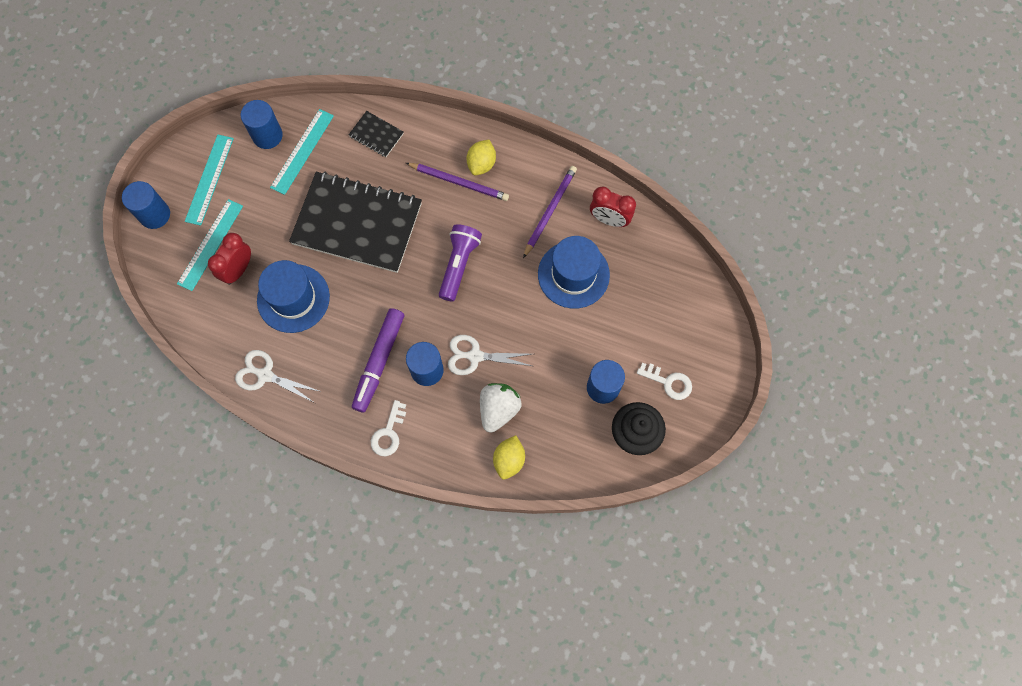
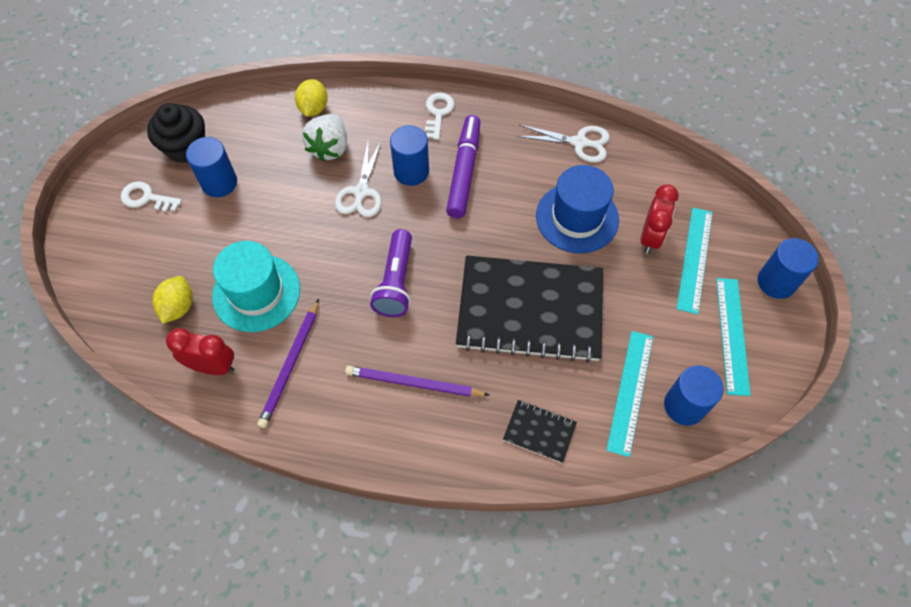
camera: 170 degrees right, 10 degrees down
white scissors [448,335,532,375] -> white scissors turned 105 degrees clockwise [335,140,382,217]
yellow lemon [467,140,496,175] -> yellow lemon moved to [153,276,192,324]
blue hat [538,236,610,309] -> turquoise hat [212,241,300,332]

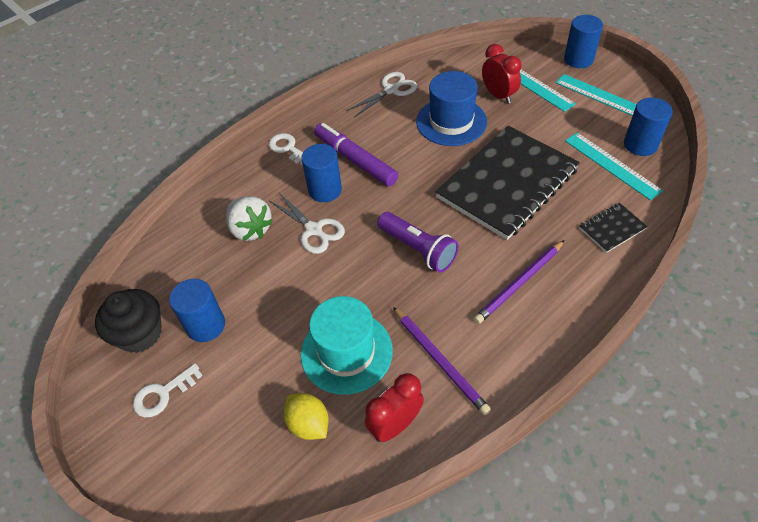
camera: 50 degrees left, 10 degrees down
yellow lemon [295,79,328,117] -> none

